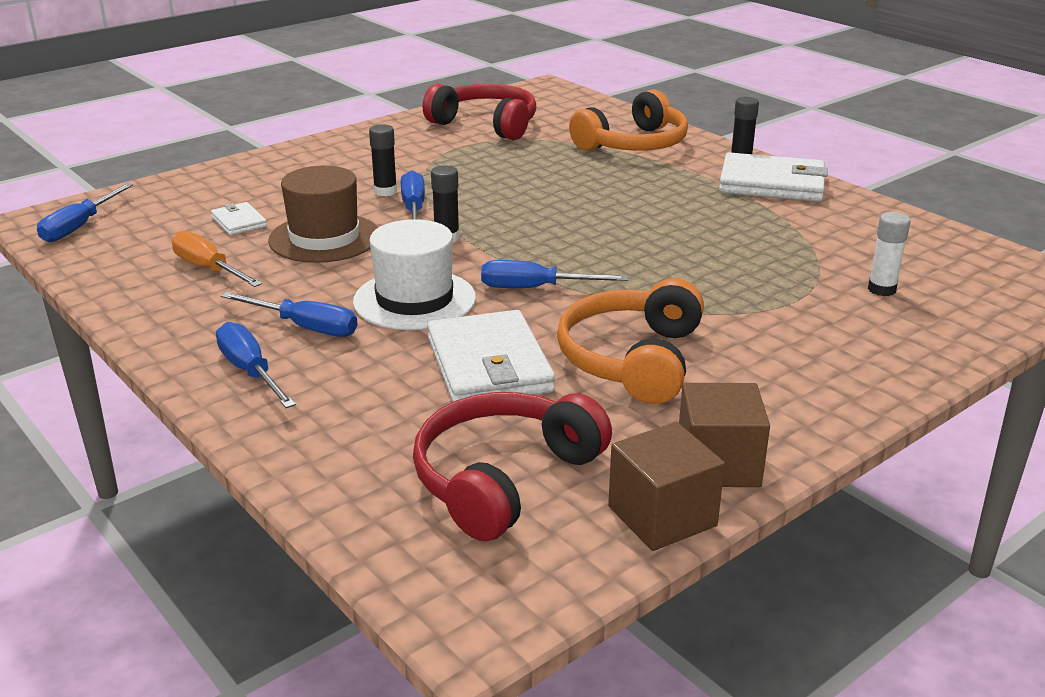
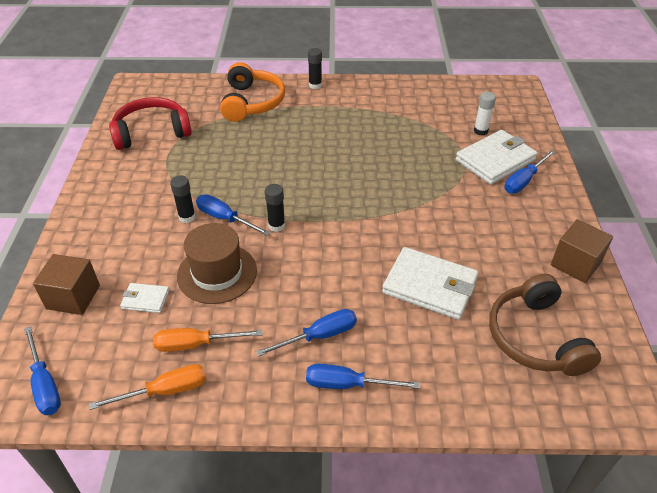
camera: 50 degrees left, 15 degrees up
white hat [353,219,476,330] -> none
red headphones [413,392,612,541] -> brown headphones [489,274,601,376]
blue screwdriver [481,260,628,288] -> blue screwdriver moved to [504,150,555,193]
orange headphones [557,278,704,404] -> none
brown cube [608,422,725,551] -> brown cube moved to [33,254,100,315]
white wallet [719,152,828,202] -> white wallet moved to [456,130,538,185]
none -> orange screwdriver [89,364,206,410]

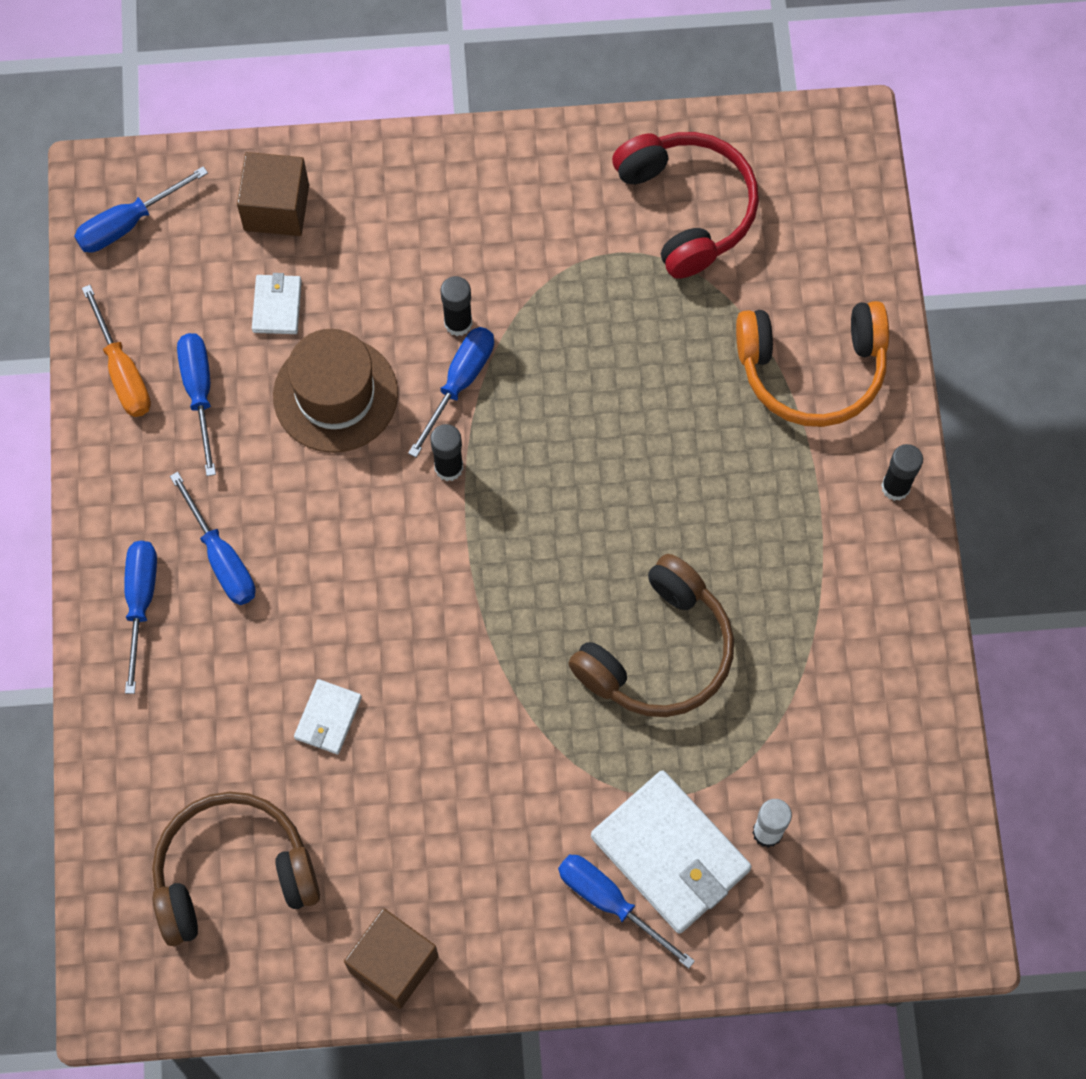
camera: 85 degrees right, 25 degrees up
orange screwdriver [153,328,262,352] -> blue screwdriver [177,333,216,476]
white wallet [382,247,478,320] -> white wallet [294,679,362,754], size x0.49
none -> brown headphones [568,554,734,717]

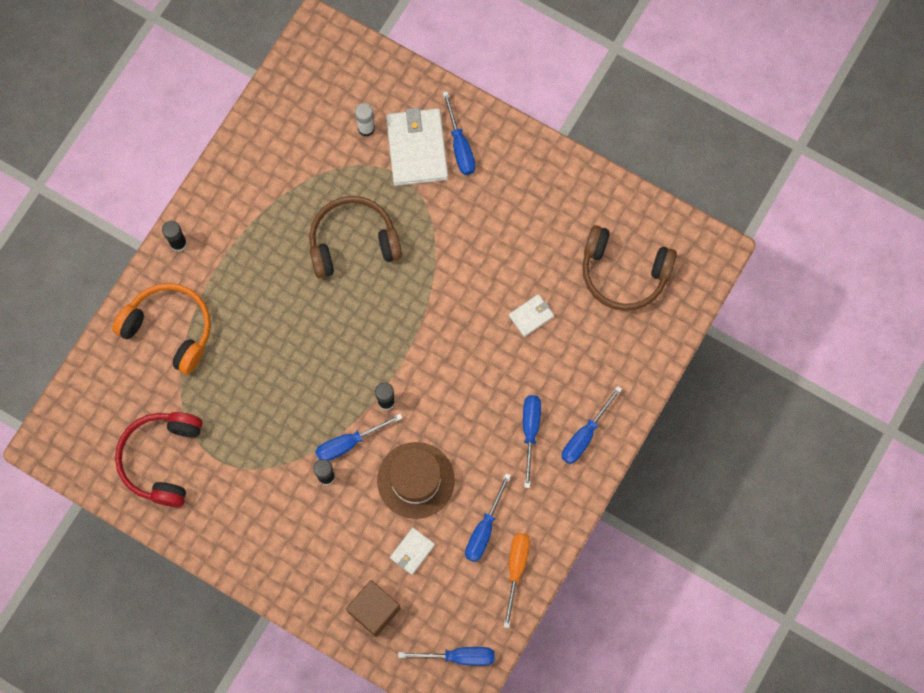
camera: 145 degrees left, 5 degrees up
brown cube [344,908,439,1009] -> none

